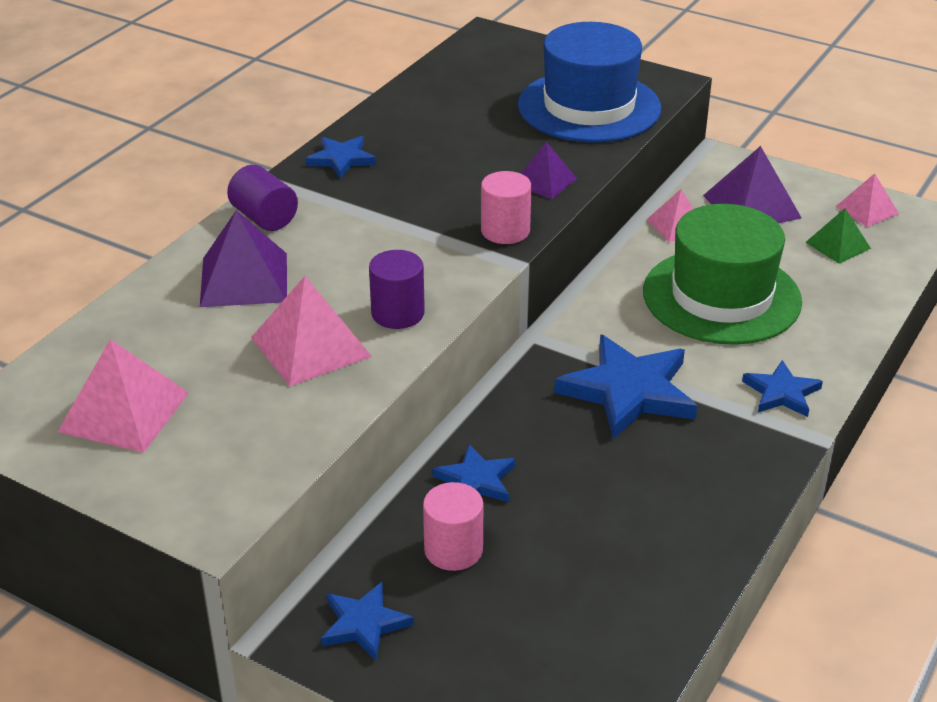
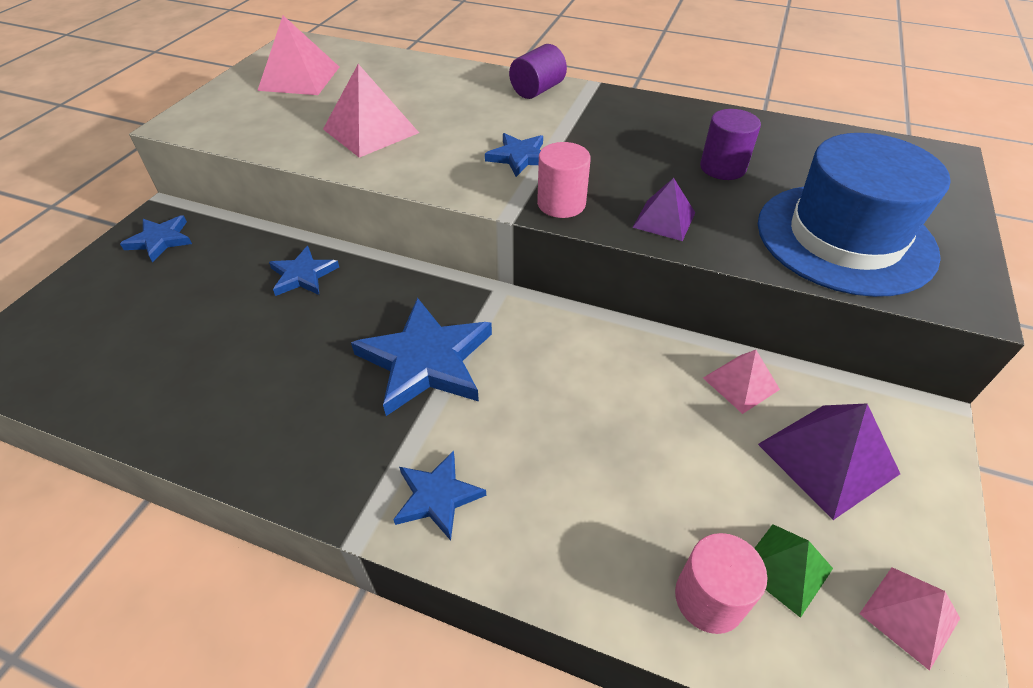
camera: 80 degrees right, 10 degrees up
purple pyramid [200,210,287,307] -> none
blue star [306,136,376,179] -> blue star moved to [485,133,543,177]
purple cylinder [369,250,425,329] -> purple cylinder moved to [700,109,761,180]
pink cylinder [423,482,483,571] -> pink cylinder moved to [675,533,767,634]
green hat [643,204,802,345] -> none

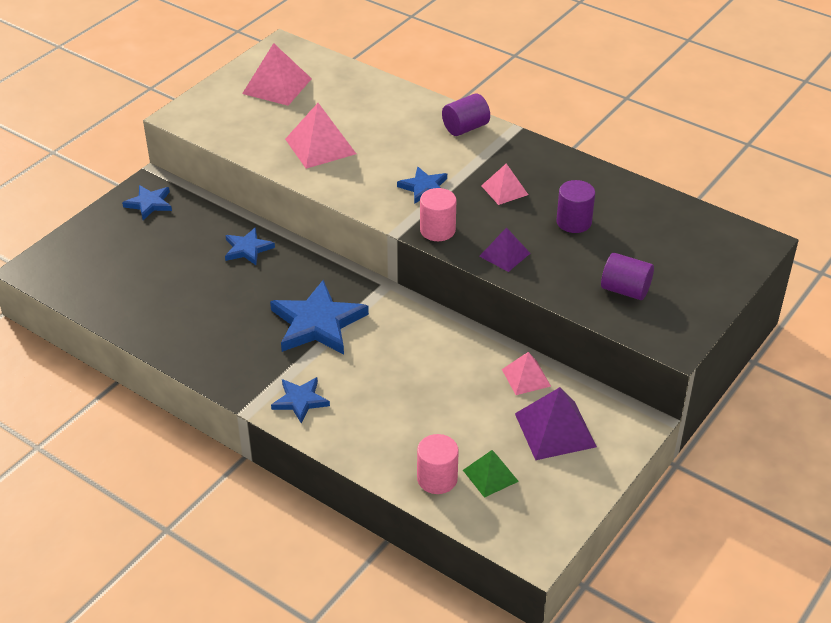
camera: 15 degrees right, 5 degrees down
blue hat [758,133,951,297] -> purple cylinder [601,253,654,300]
pink pyramid [859,567,960,671] -> pink pyramid moved to [481,163,528,205]

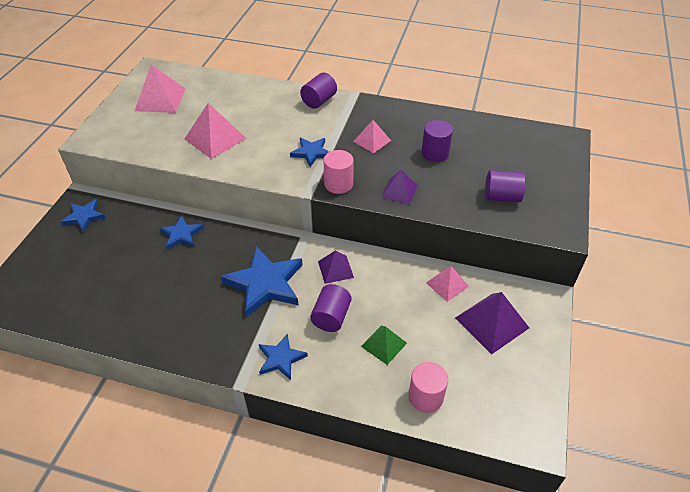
camera: 20 degrees left, 5 degrees up
green pyramid [463,450,519,498] -> green pyramid moved to [361,325,407,365]
none -> purple cylinder [310,284,352,332]
none -> purple pyramid [318,250,354,284]

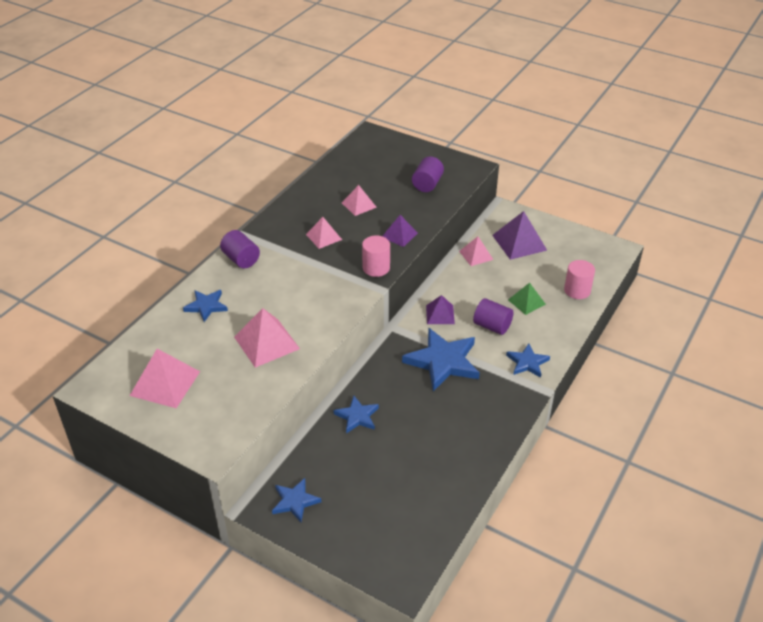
camera: 75 degrees left, 5 degrees down
blue star [290,138,329,167] -> blue star moved to [183,290,228,322]
purple cylinder [421,120,453,162] -> pink pyramid [342,185,377,216]

